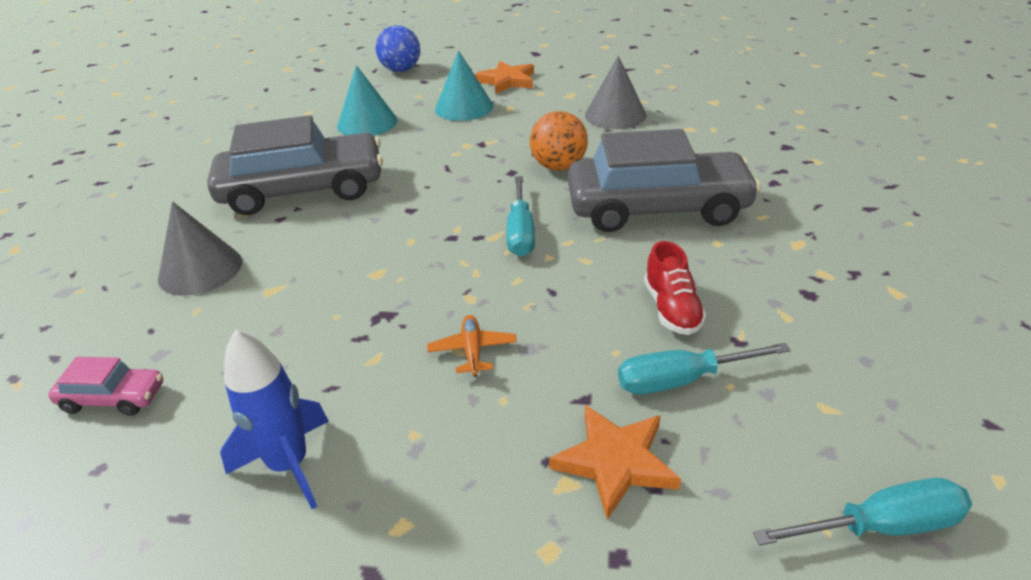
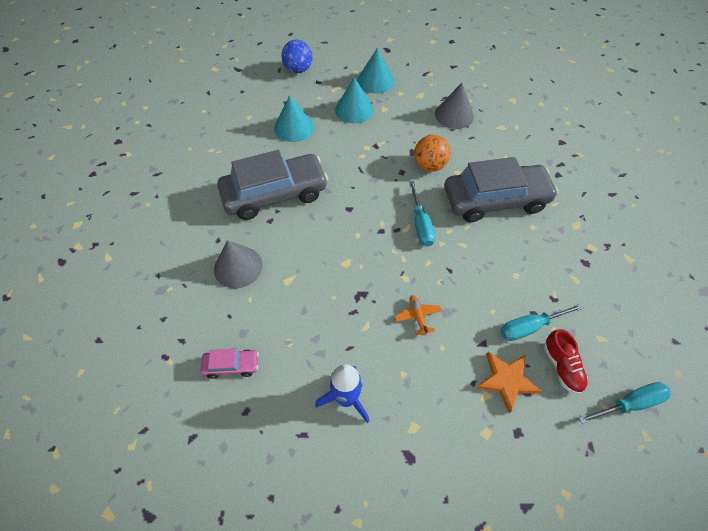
camera: 10 degrees left, 20 degrees up
orange star [475,61,534,94] -> turquoise cone [357,48,394,93]
red shoe [644,241,707,335] -> red shoe moved to [544,329,588,394]

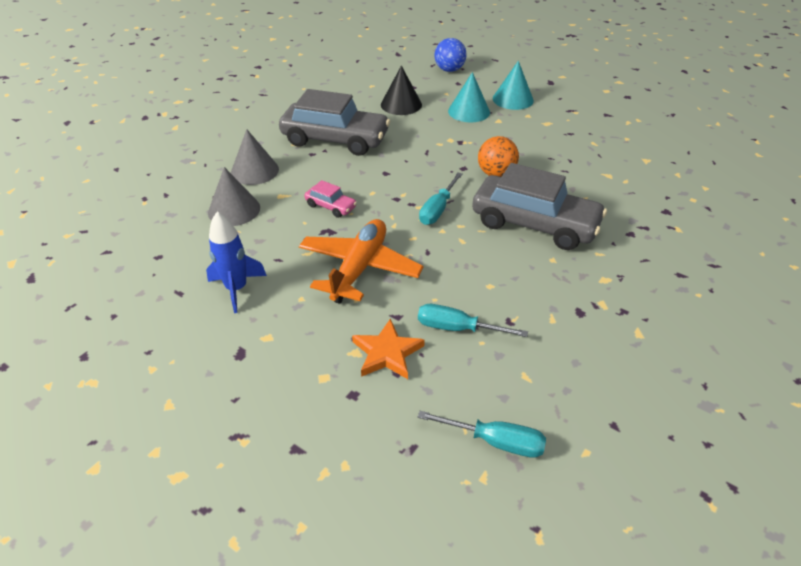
camera: 35 degrees right, 15 degrees down
pink car [201,349,259,379] -> pink car moved to [304,180,357,218]
turquoise cone [274,95,314,142] -> black cone [381,66,422,115]
orange plane [395,295,442,336] -> orange plane [299,219,424,304], size x2.40
grey cone [435,83,474,129] -> grey cone moved to [208,167,260,226]
red shoe [544,329,588,394] -> none

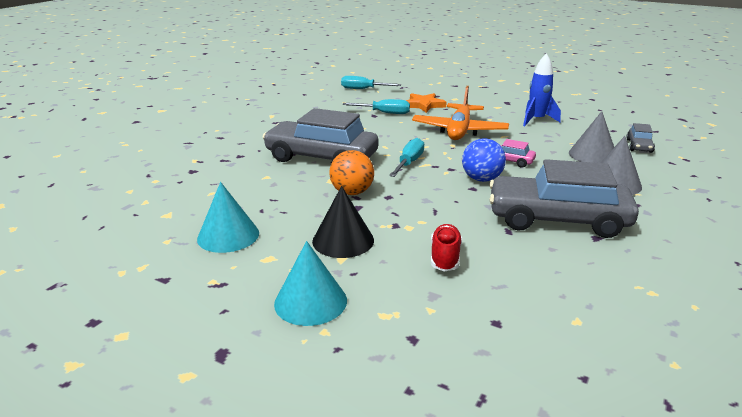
camera: 175 degrees right, 15 degrees down
black cone [381,66,422,115] -> black cone moved to [312,186,374,258]
blue ball [435,38,467,72] -> blue ball moved to [462,139,506,182]
turquoise cone [448,72,490,122] -> turquoise cone moved to [197,182,259,253]
none -> red shoe [431,224,462,271]
none -> grey car [626,123,655,153]

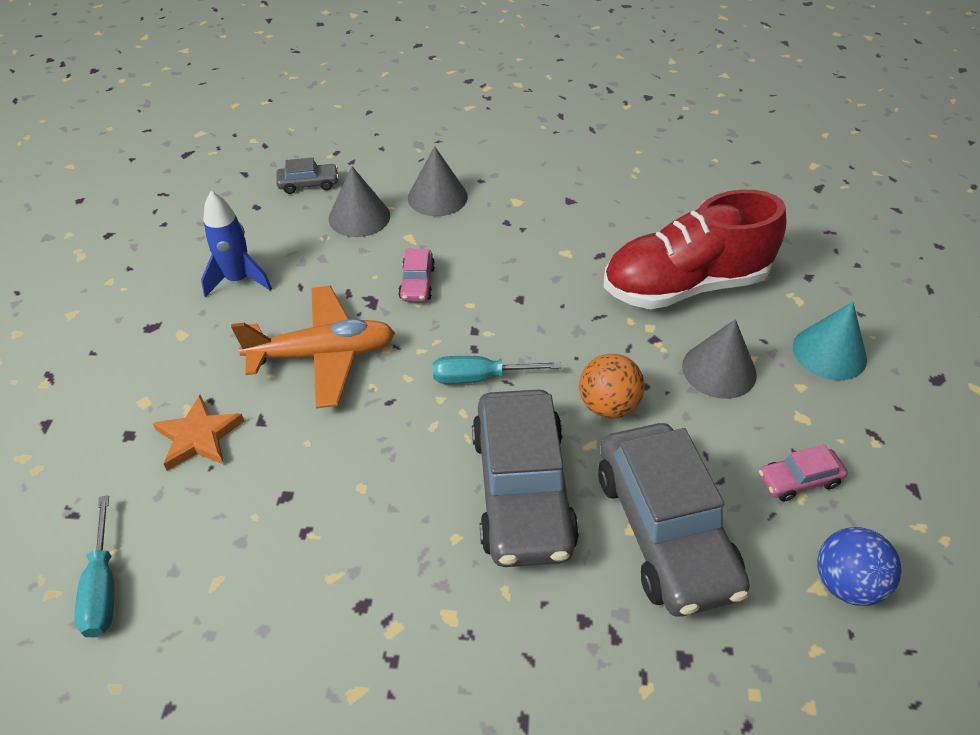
camera: 115 degrees left, 20 degrees up
turquoise cone [197,182,259,253] -> pink car [759,444,848,502]
black cone [312,186,374,258] -> grey cone [682,319,757,399]
turquoise screwdriver [342,99,410,114] -> none
red shoe [431,224,462,271] -> red shoe [604,190,786,309], size x2.37
blue ball [462,139,506,182] -> blue ball moved to [817,527,901,606]
grey car [489,159,639,238] -> grey car moved to [598,423,750,617]

